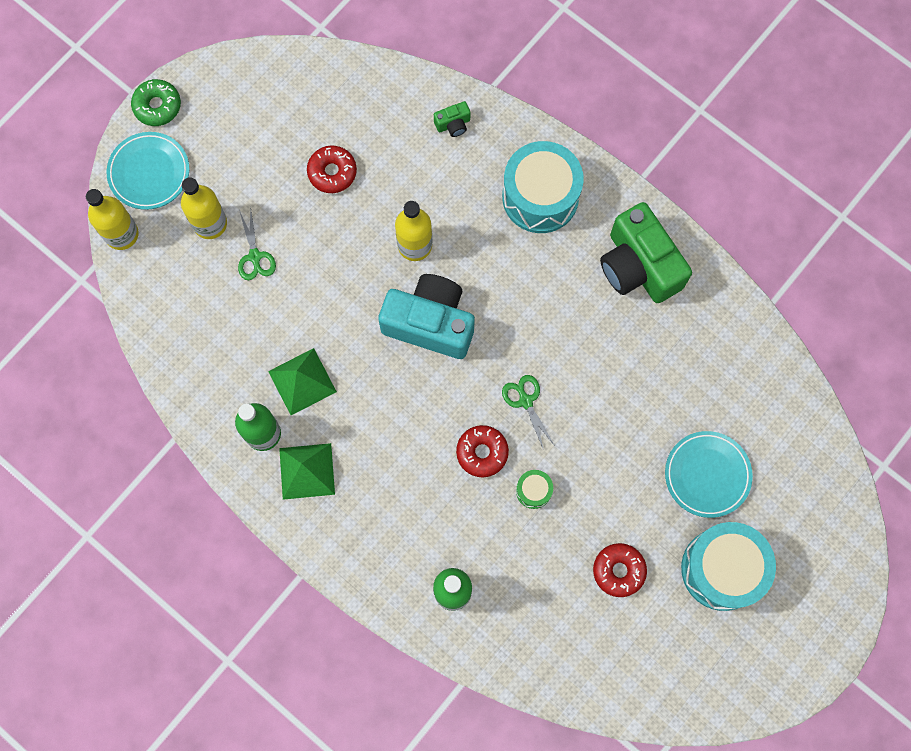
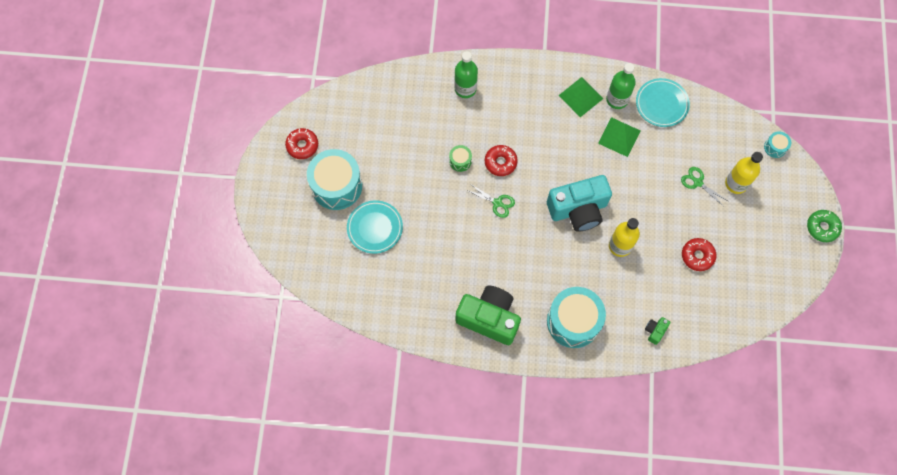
camera: 145 degrees right, 5 degrees down
yellow bottle [86,189,139,250] -> turquoise drum [764,131,791,158]
turquoise plate [106,132,189,210] -> turquoise plate moved to [636,78,690,127]
red donut [593,543,647,597] -> red donut moved to [285,128,318,159]

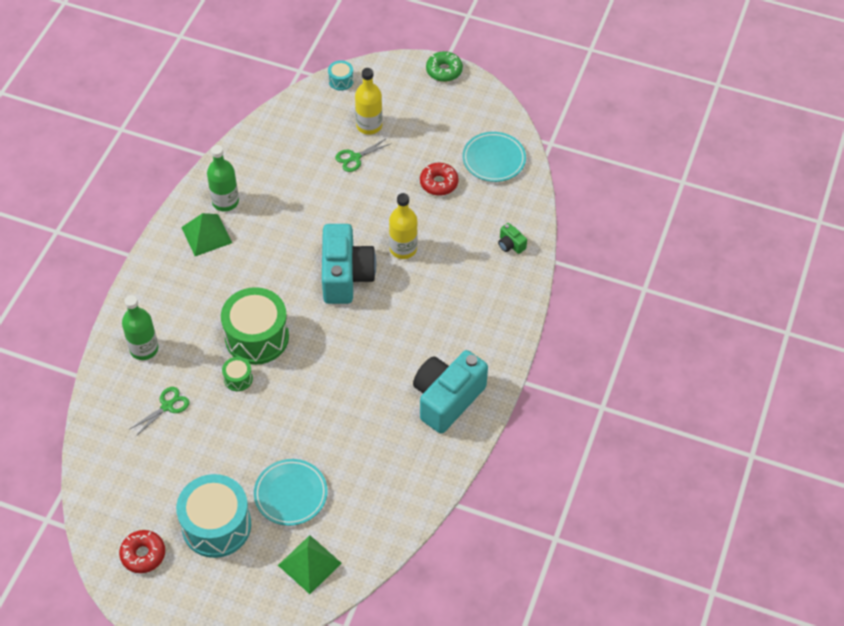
camera: 75 degrees left, 15 degrees down
green camera [455,286,521,345] -> turquoise camera [413,350,488,434]
green scissors [466,183,515,218] -> green scissors moved to [130,387,190,436]
red donut [485,145,518,176] -> green drum [221,287,289,365]
turquoise drum [547,287,606,348] -> none
green pyramid [598,117,641,157] -> green pyramid moved to [278,535,342,594]
turquoise plate [636,78,690,127] -> turquoise plate moved to [463,132,526,182]

